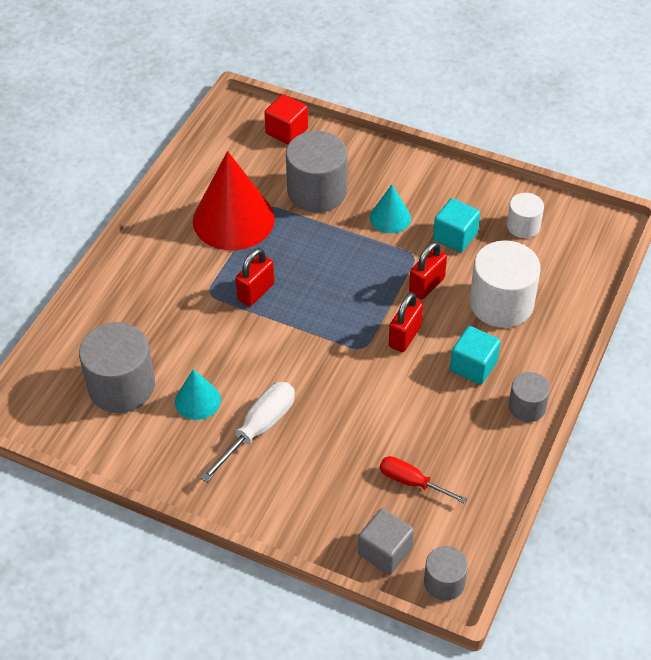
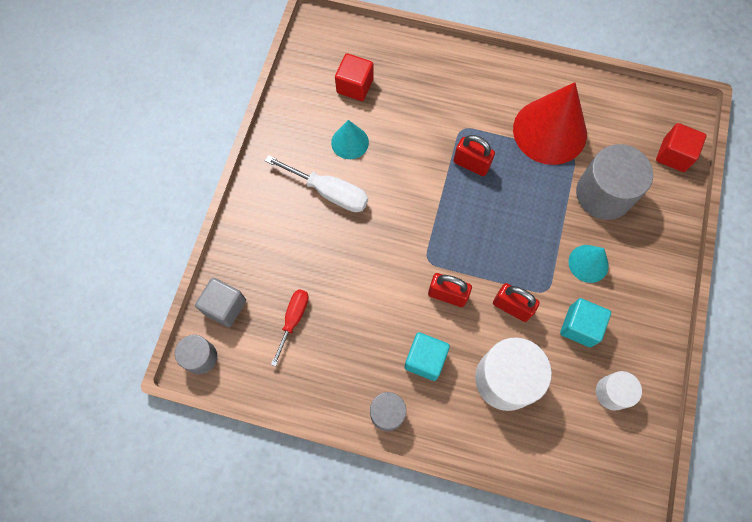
camera: 80 degrees right, 20 degrees up
grey cylinder [79,322,155,413] -> red cube [335,53,373,101]

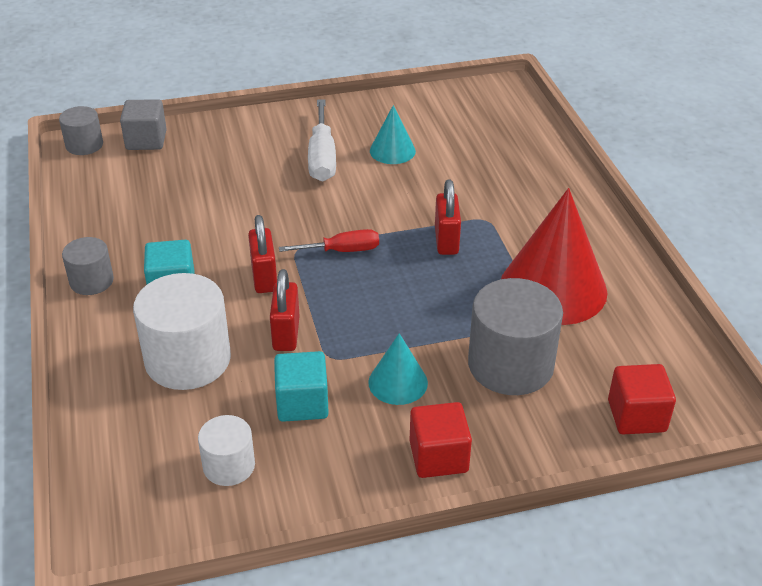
camera: 60 degrees right, 30 degrees down
red screwdriver [271,289,309,367] -> red screwdriver moved to [279,229,379,252]
red cube [335,53,373,101] -> red cube moved to [409,402,472,478]

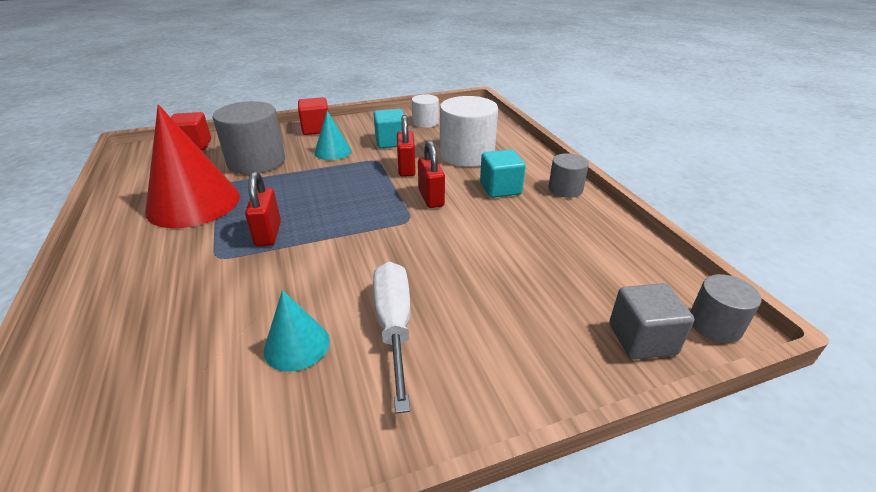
camera: 175 degrees right, 5 degrees down
red screwdriver [279,229,379,252] -> none

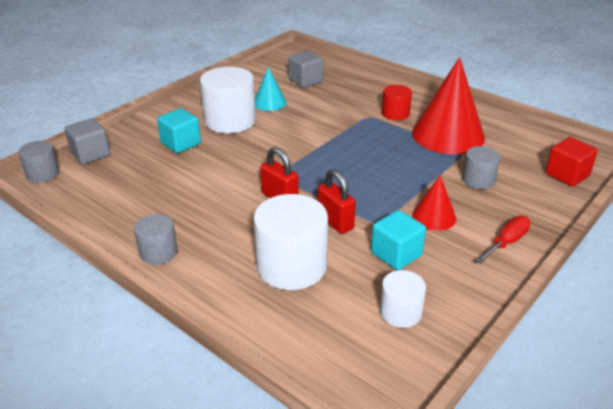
camera: 150 degrees right, 0 degrees up
grey cylinder [213,101,285,174] -> grey cylinder [462,146,500,189], size x0.55
red padlock [245,172,281,246] -> none
red cube [298,97,329,135] -> red screwdriver [475,216,531,264]
turquoise cone [314,111,352,160] -> red cone [412,175,456,230]
white screwdriver [373,262,410,413] -> white cylinder [200,67,256,133]
turquoise cube [480,149,526,198] -> turquoise cube moved to [157,108,201,153]
none -> grey cube [288,51,323,88]
none -> red cylinder [382,85,412,120]

